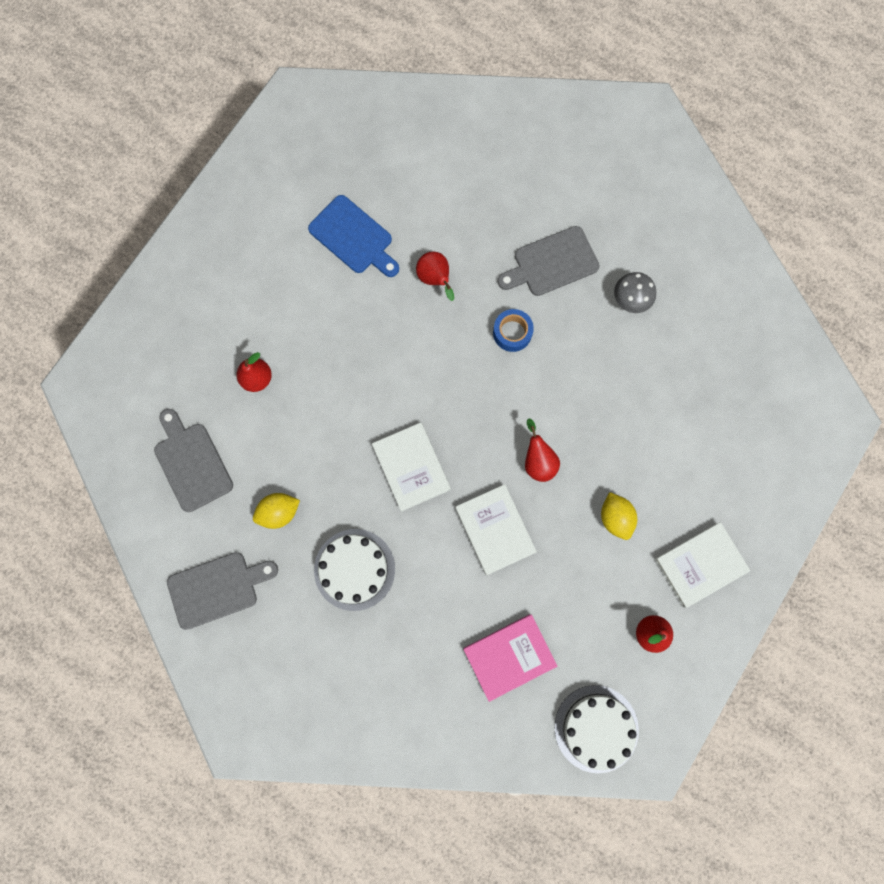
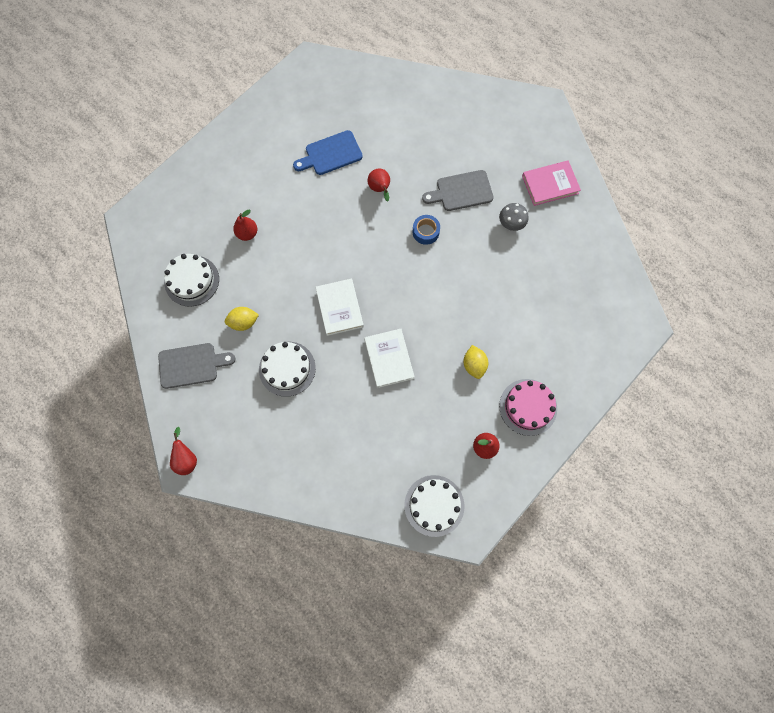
camera: 10 degrees right, 5 degrees down
grey cutting board [154,409,233,512] -> white cake [164,254,219,307]
blue cutting board [308,195,399,277] -> blue cutting board turned 105 degrees clockwise [293,130,363,175]
pink book [463,614,557,702] -> pink book moved to [522,160,581,206]
red pear [525,419,560,482] -> red pear moved to [170,427,197,475]
white book [655,522,750,608] -> pink cake [499,379,557,436]

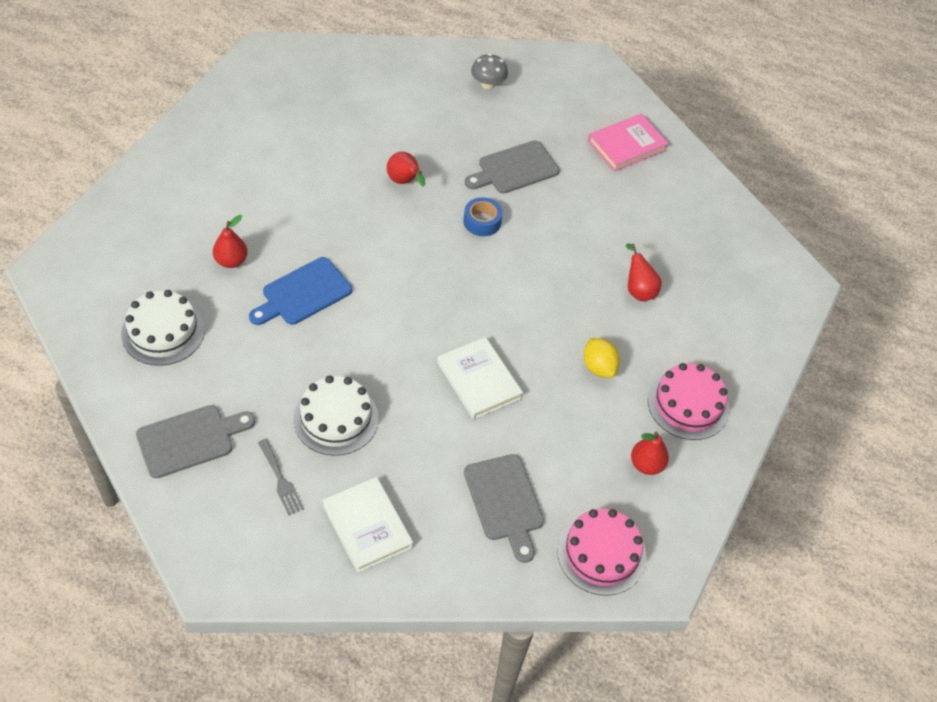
camera: 20 degrees left, 20 degrees down
red pear [170,427,197,475] -> red pear moved to [626,244,662,301]
yellow lemon [225,307,259,331] -> none
blue cutting board [293,130,363,175] -> blue cutting board moved to [249,257,352,325]
white book [315,279,364,336] -> white book moved to [322,477,413,573]
white cake [404,475,464,537] -> pink cake [557,509,647,596]
grey mushroom [499,203,529,231] -> grey mushroom moved to [471,54,508,89]
none -> grey fork [258,439,304,516]
none -> grey cutting board [464,454,544,563]

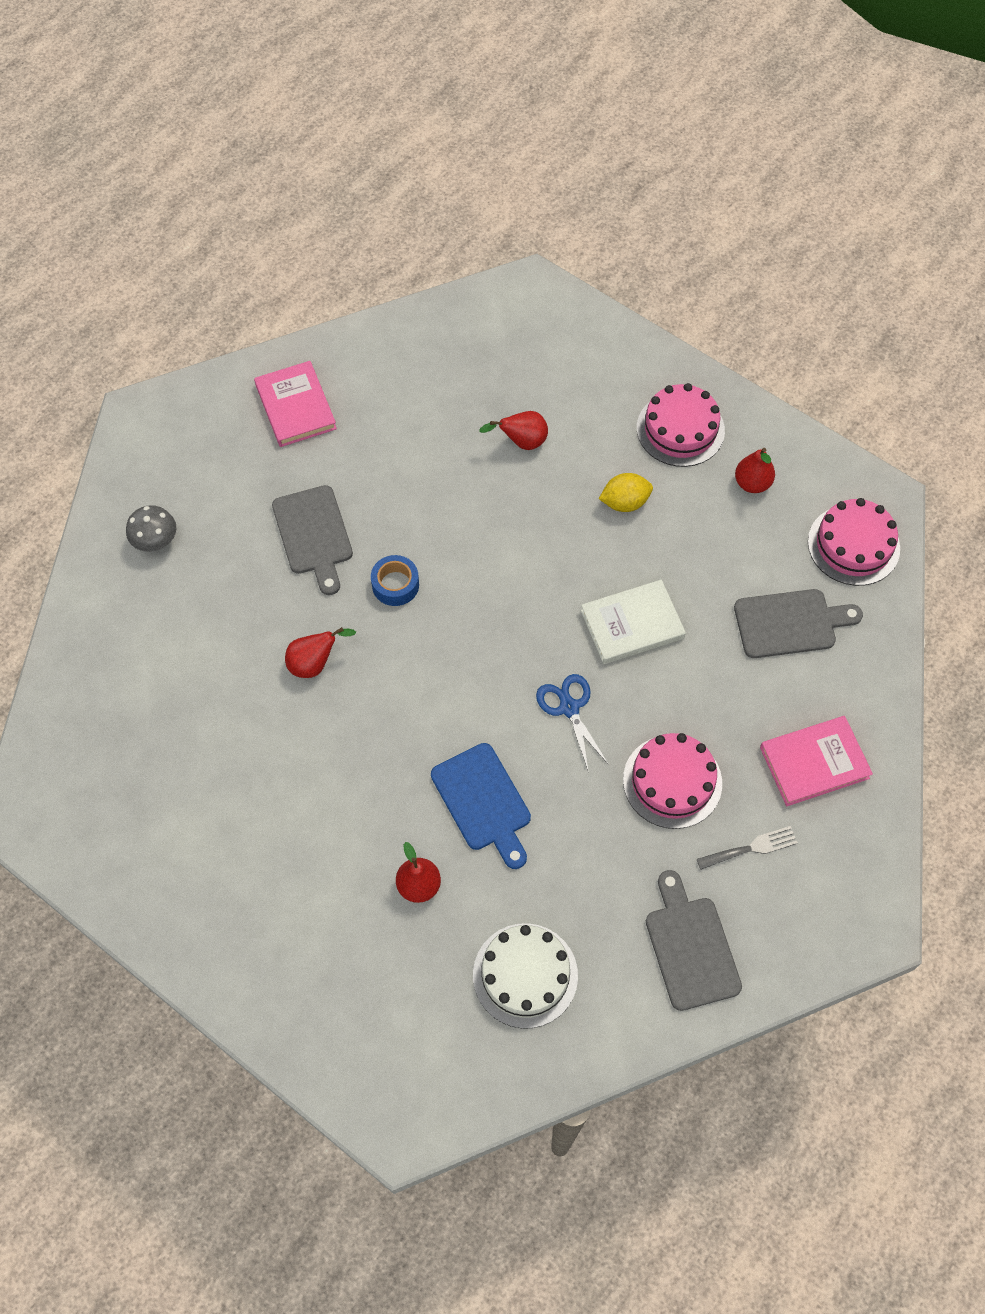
camera: 75 degrees left, 10 degrees up
white cake [293,375,379,456] -> pink cake [623,733,722,829]
white book [322,477,413,573] -> pink book [760,716,873,806]
none -> blue scissors [536,674,609,773]

